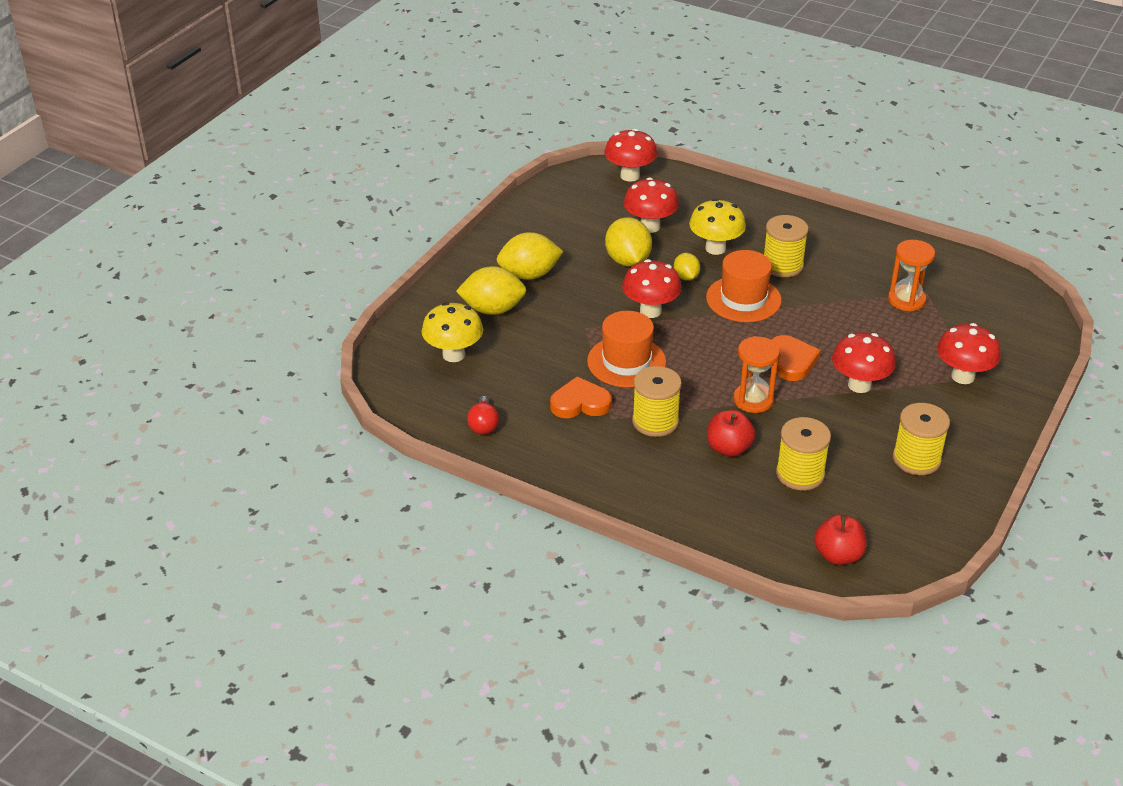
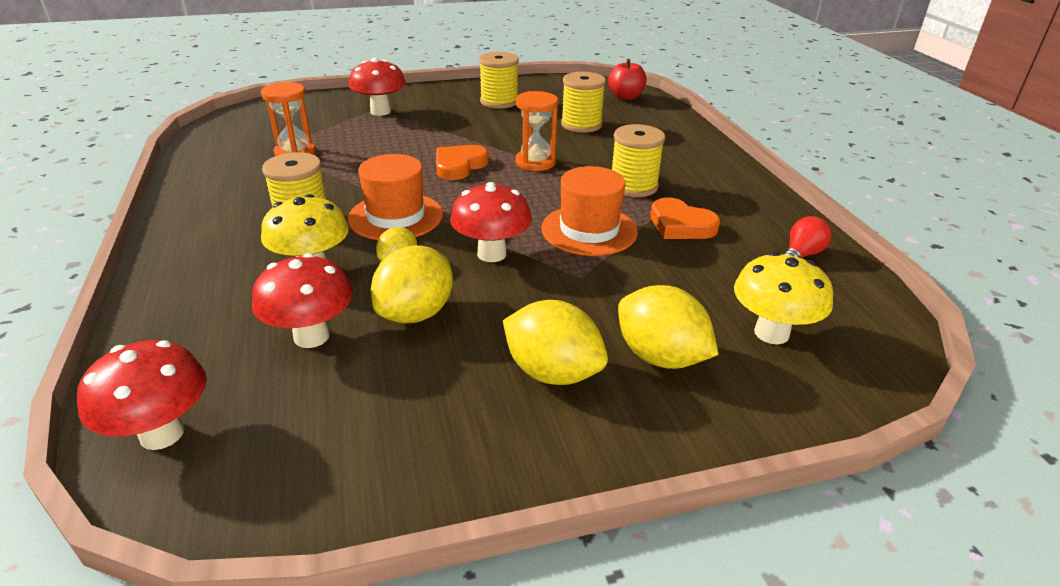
camera: 135 degrees left, 5 degrees down
red apple [707,410,755,457] -> none
red mushroom [832,332,896,393] -> none

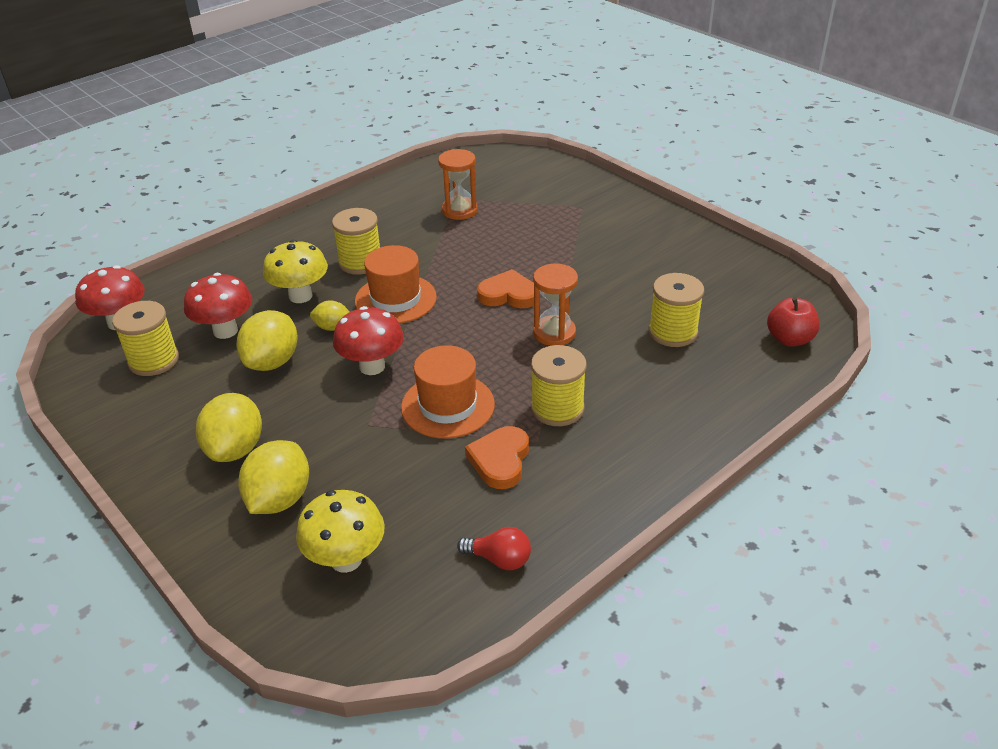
camera: 65 degrees right, 5 degrees up
red mushroom [349,58,406,116] -> none
yellow lemon [371,245,453,323] -> yellow lemon turned 75 degrees counterclockwise [236,310,298,371]
yellow spool [479,52,519,109] -> yellow spool moved to [112,301,179,376]

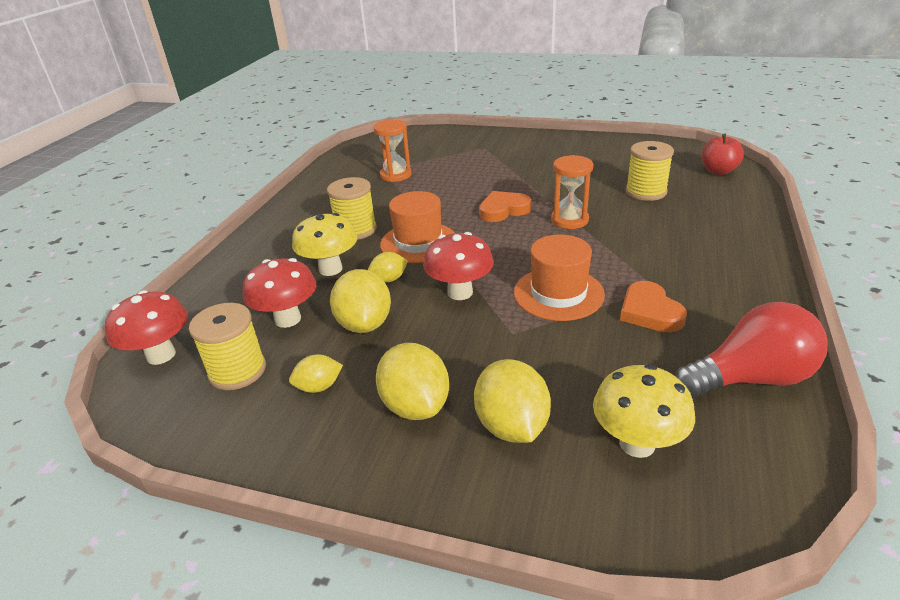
camera: 30 degrees left, 5 degrees down
red light bulb [457,527,531,570] -> red light bulb [675,302,827,398], size x1.94
yellow spool [531,345,587,426] -> none
none -> yellow lemon [289,354,343,393]

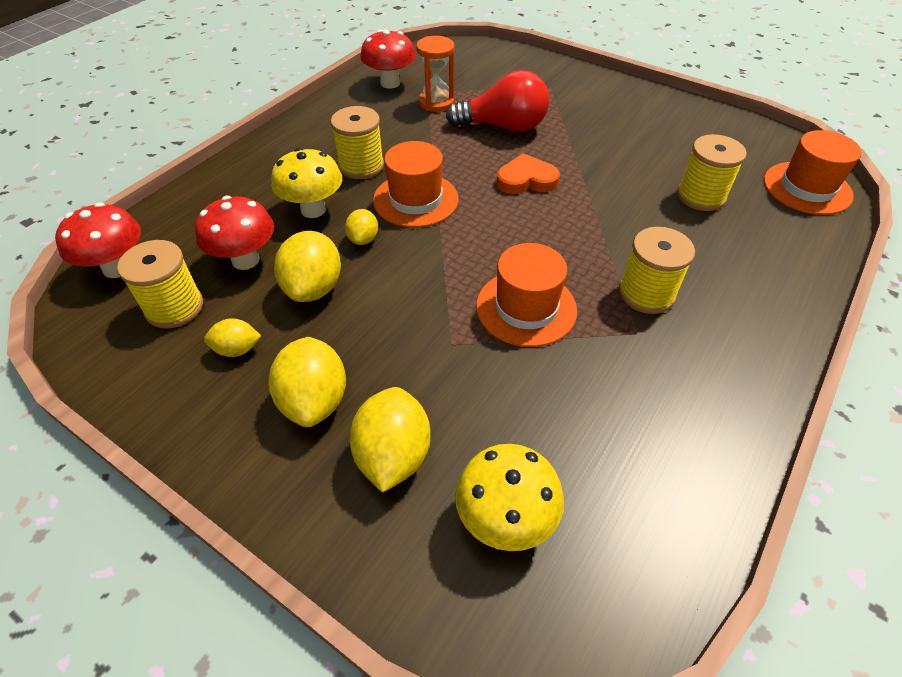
camera: 15 degrees right, 15 degrees up
yellow lemon [368,252,408,283] -> yellow lemon turned 75 degrees counterclockwise [345,209,378,245]
red mushroom [423,232,494,300] -> red mushroom moved to [360,30,416,89]
orange hourglass [551,155,593,229] -> none
orange heart [620,281,687,332] -> none
red light bulb [675,302,827,398] -> red light bulb moved to [446,70,549,132]
red apple [702,133,744,175] -> orange hat [764,130,862,215]
none -> yellow spool [619,227,695,314]

